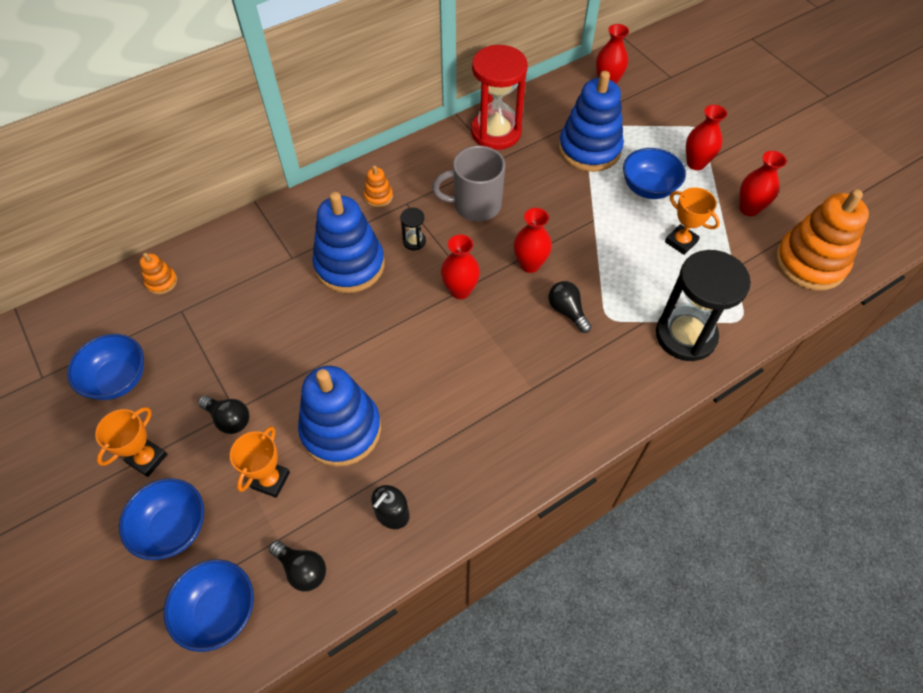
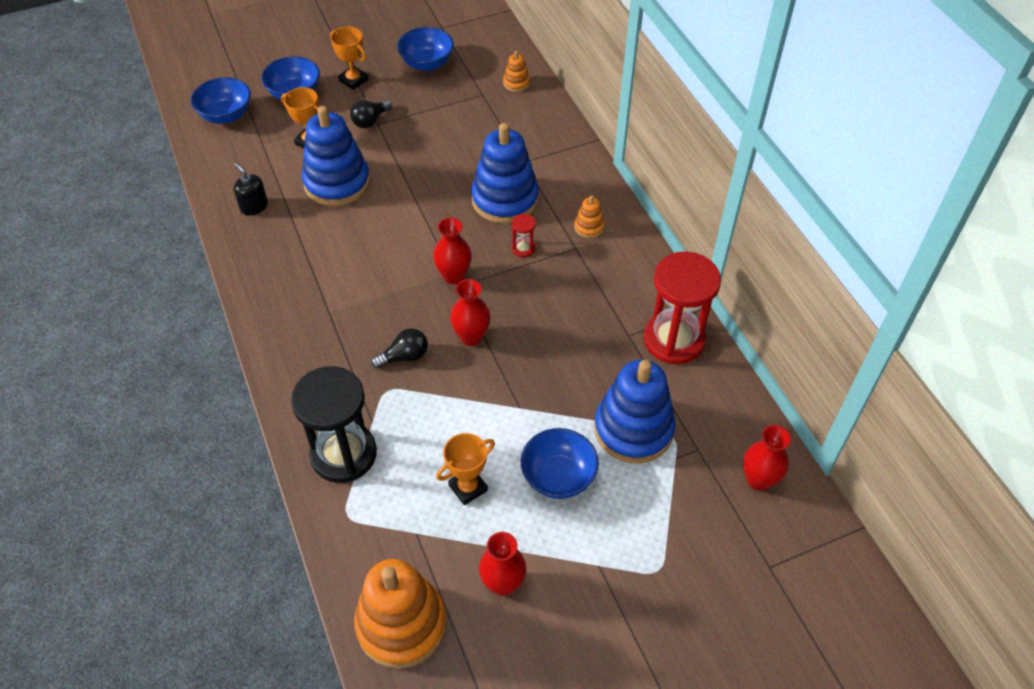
camera: 100 degrees right, 5 degrees down
black light bulb [269,540,326,592] -> none
black hourglass [400,208,426,251] -> red hourglass [512,214,536,257]
grey mug [432,146,505,222] -> none
red vase [686,105,727,170] -> none

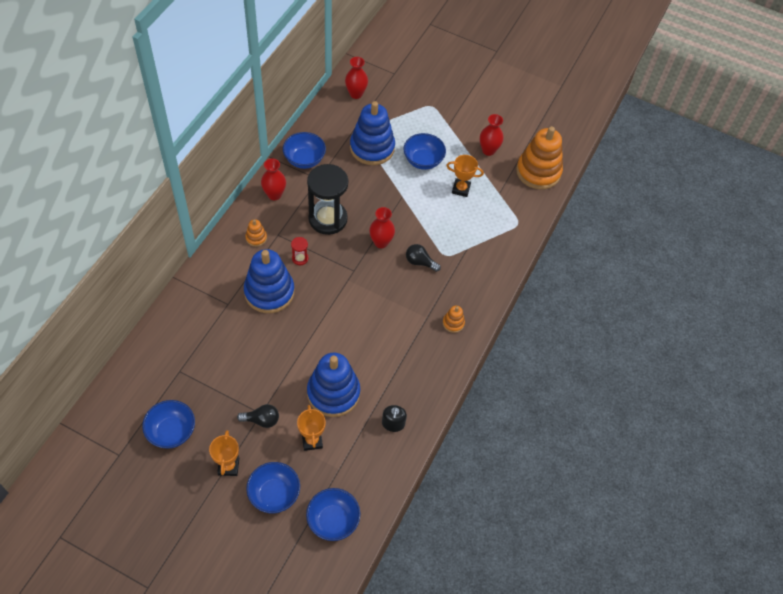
camera: 135 degrees left, 5 degrees up
black hourglass [291,366,377,483] -> black hourglass moved to [307,164,348,235]
red vase [433,218,472,284] -> red vase moved to [261,159,286,200]
orange stacking toy [503,51,530,92] -> orange stacking toy moved to [443,306,465,333]
red hourglass [644,252,721,364] -> blue bowl [283,132,326,169]

